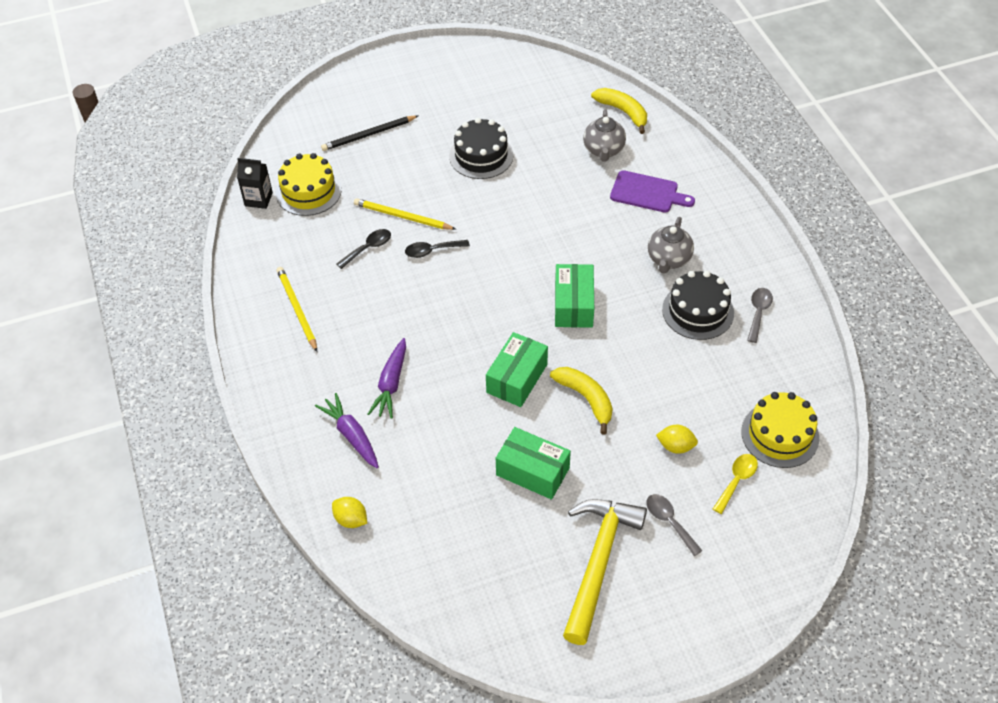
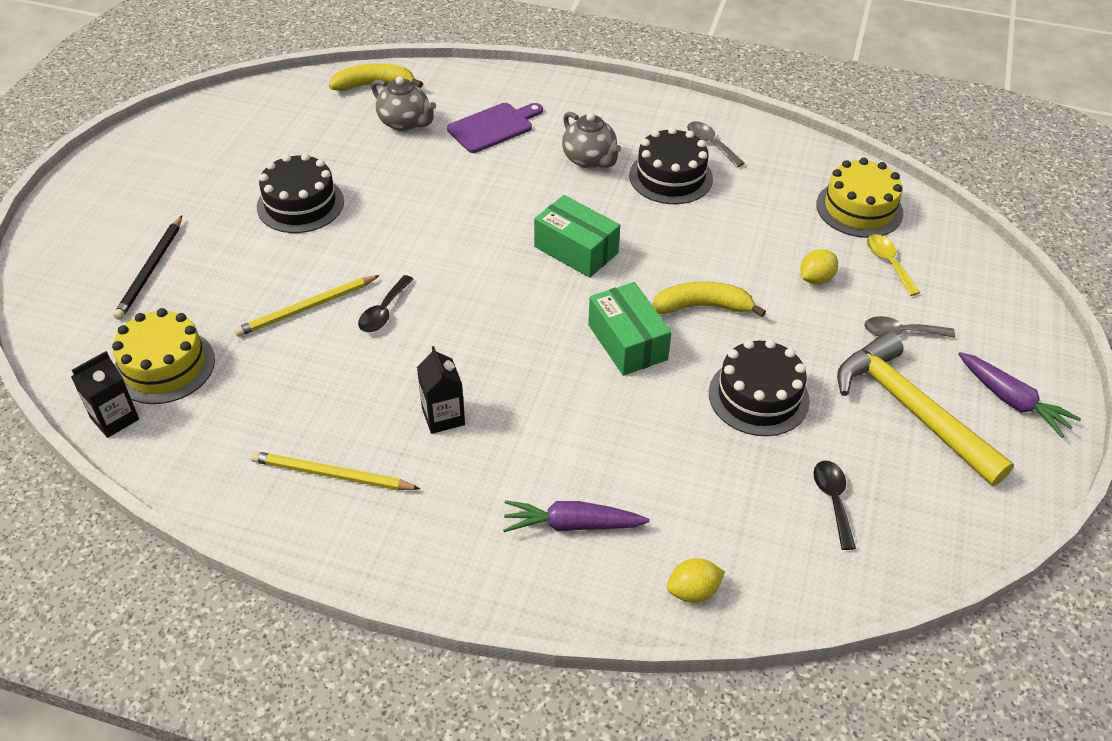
camera: 55 degrees left, 5 degrees down
black spoon [336,229,391,269] -> black spoon moved to [813,461,856,550]
purple carrot [368,338,406,419] -> purple carrot moved to [958,352,1081,438]
green box [496,427,571,500] -> black cake [709,339,810,436]
none -> black carton [417,346,465,434]

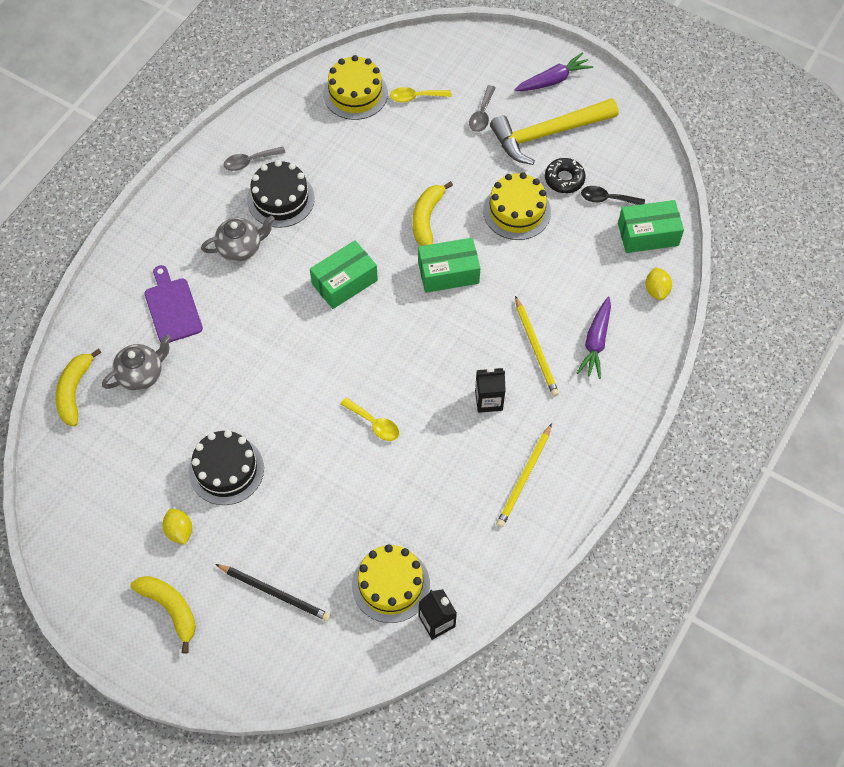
camera: 75 degrees left, 15 degrees up
yellow pencil [234,275,380,337] -> yellow pencil moved to [515,296,559,397]
black spoon [358,275,414,332] -> yellow spoon [341,397,399,441]
black cake [709,339,810,436] -> yellow cake [483,172,551,240]
yellow lemon [800,249,838,285] -> yellow lemon moved to [163,509,192,545]
none -> yellow banana [131,576,196,654]
none -> black donut [545,158,586,193]
none -> green box [618,200,684,253]

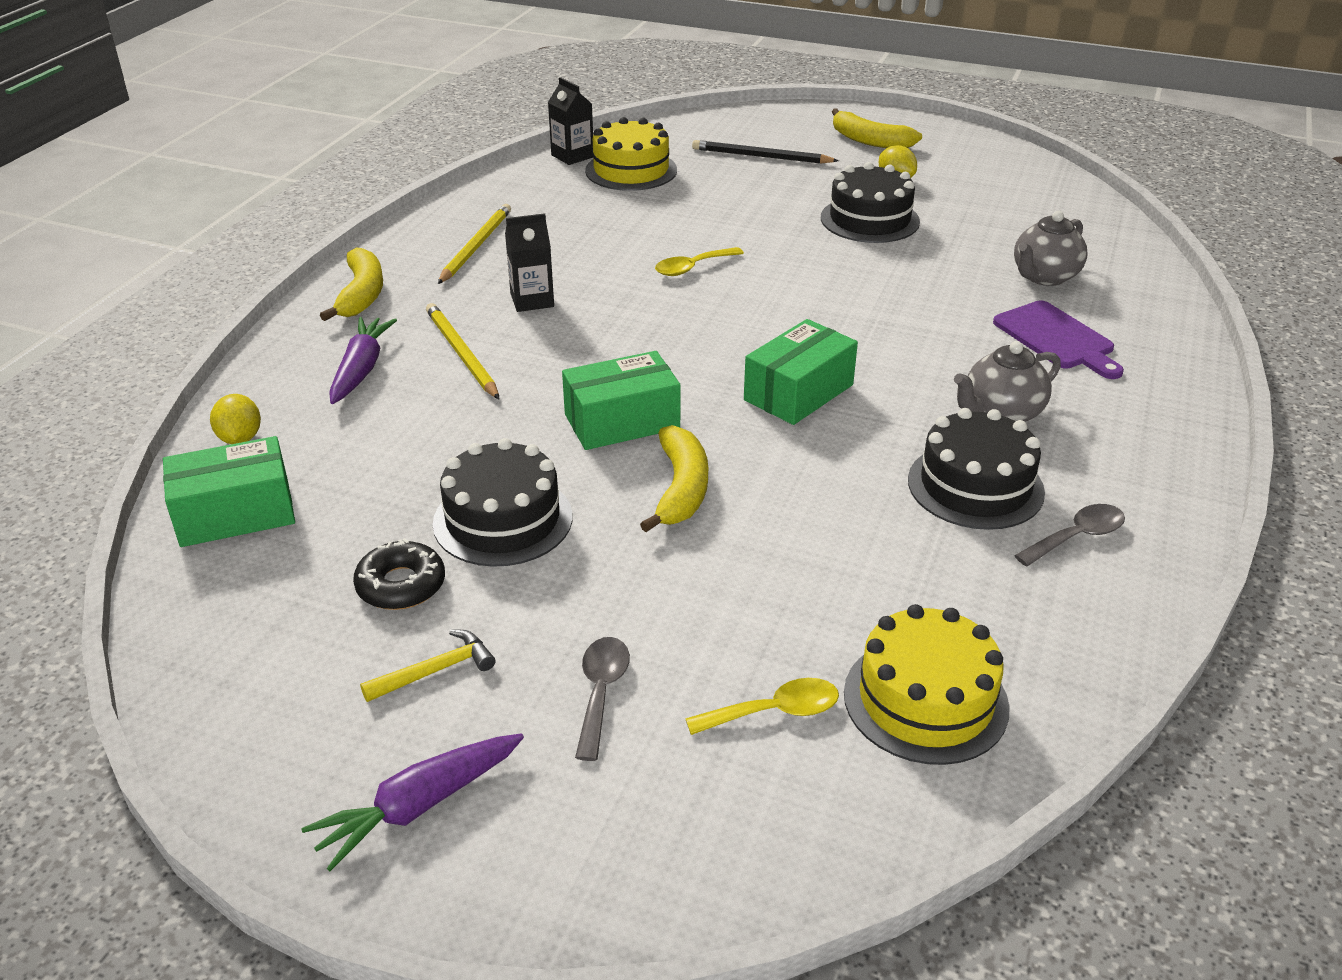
camera: 170 degrees right, 25 degrees down
yellow banana [56,348,102,426] -> yellow banana moved to [320,247,383,321]
yellow spoon [341,397,399,441] -> yellow spoon turned 60 degrees counterclockwise [655,247,744,276]
yellow cake [483,172,551,240] -> black cake [433,438,572,567]
yellow hammer [490,98,618,165] -> yellow hammer [360,629,496,702], size x0.42
black spoon [581,186,645,205] -> none

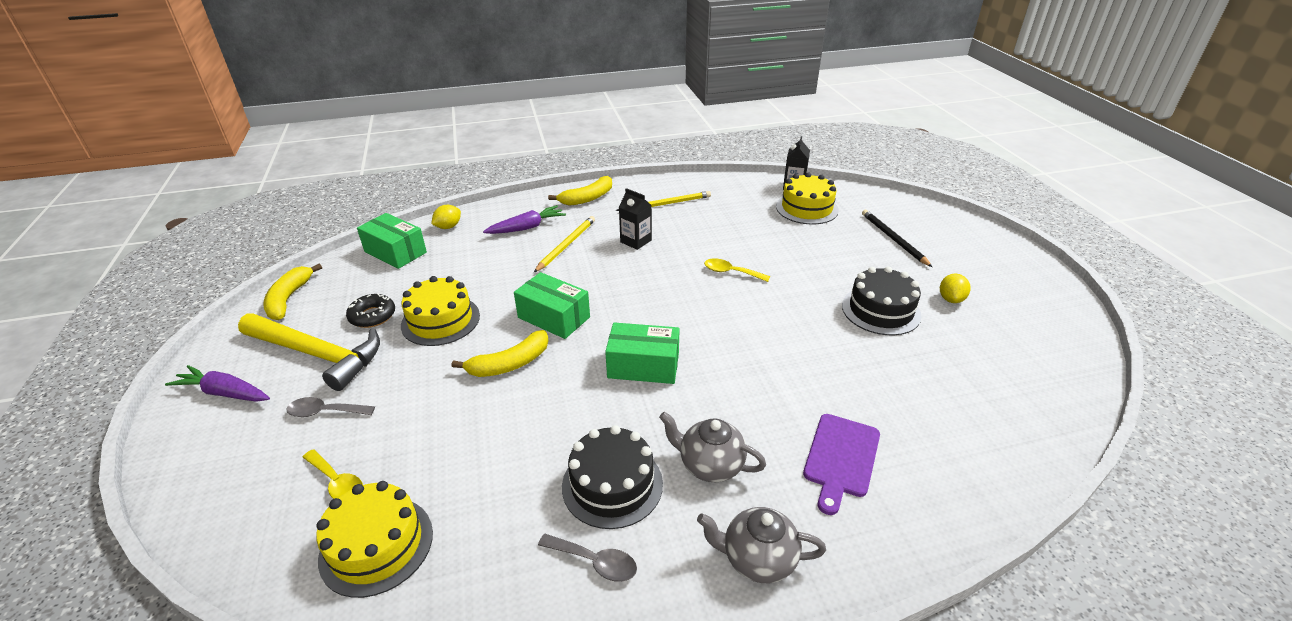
camera: 55 degrees right, 0 degrees up
yellow hammer [360,629,496,702] -> yellow hammer [238,313,380,391], size x2.36
black cake [433,438,572,567] -> yellow cake [401,276,480,346]
grey spoon [575,637,630,761] -> grey spoon turned 150 degrees counterclockwise [286,397,375,417]
yellow banana [832,108,922,148] -> yellow banana moved to [263,263,322,320]
grey teapot [1014,211,1088,286] -> grey teapot moved to [697,507,826,583]

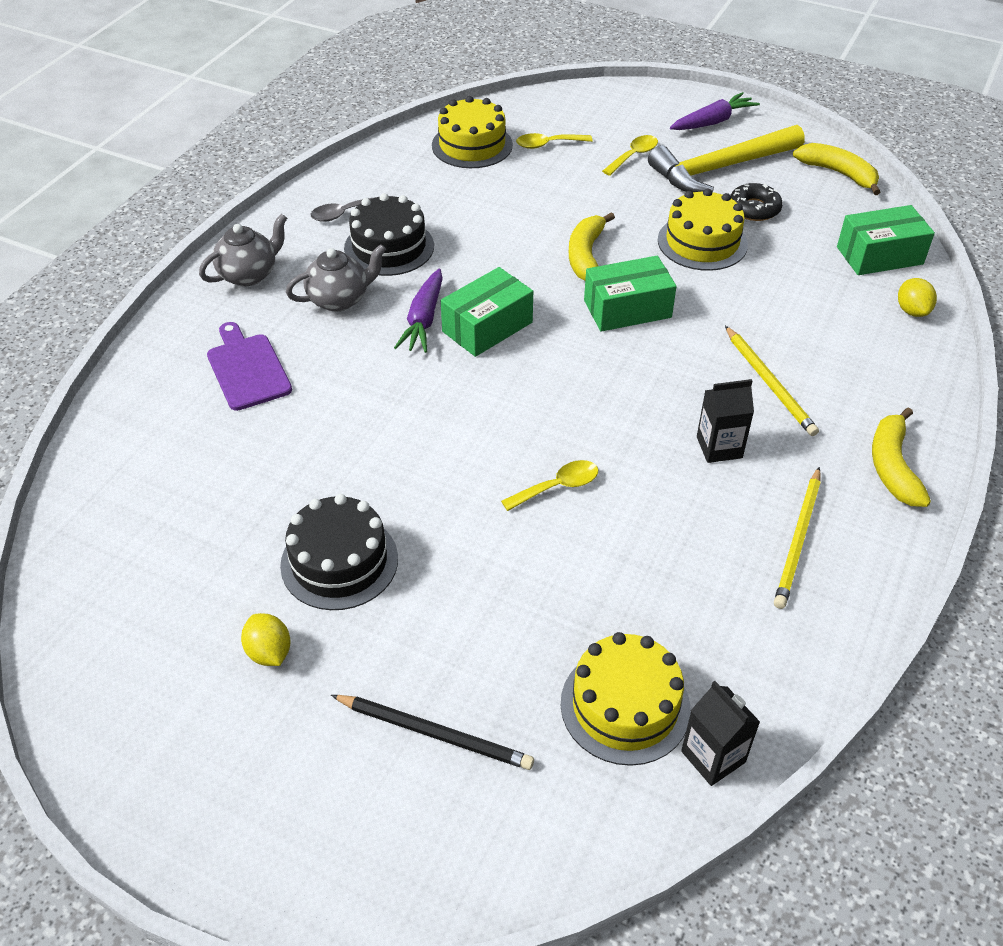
camera: 130 degrees right, 10 degrees up
grey spoon [286,397,375,417] -> yellow spoon [602,135,658,176]
purple carrot [483,205,566,234] -> purple carrot moved to [394,269,443,353]

